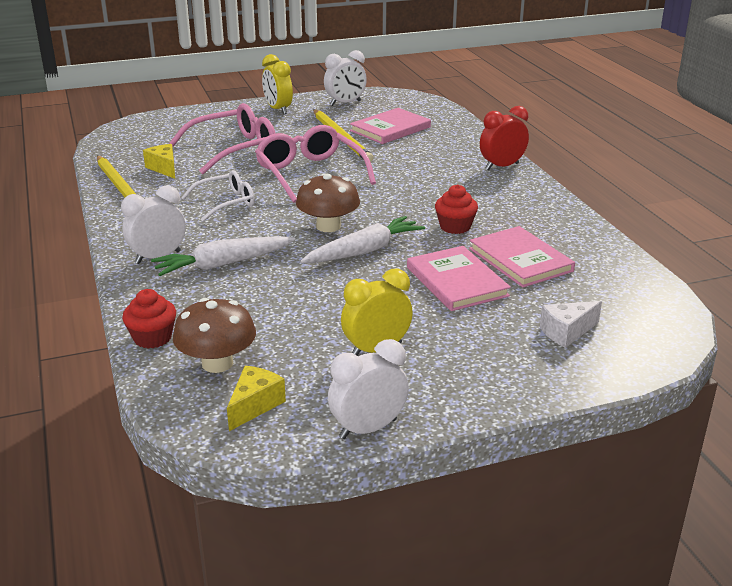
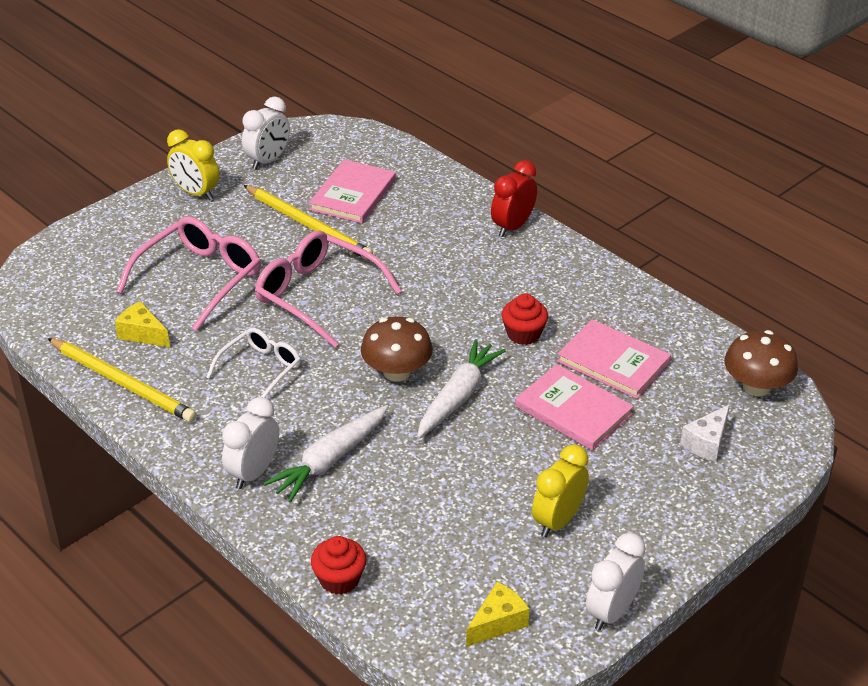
camera: 25 degrees left, 10 degrees up
brown mushroom [173,298,256,373] -> brown mushroom moved to [724,330,798,397]
yellow cheese [227,366,286,431] -> yellow cheese turned 45 degrees clockwise [466,582,530,647]

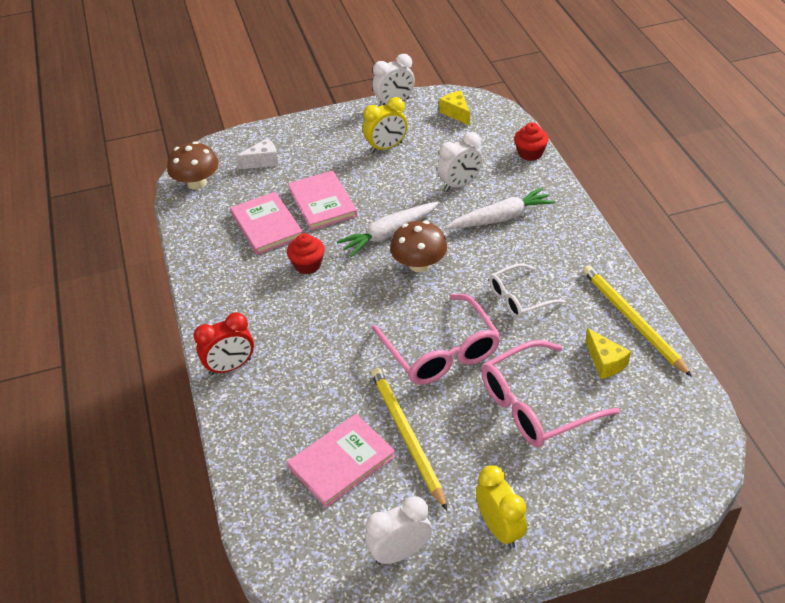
camera: 150 degrees left, 5 degrees up
white clock [222,397,279,489] -> white clock moved to [437,132,483,191]
yellow cheese [466,582,530,647] -> yellow cheese turned 75 degrees clockwise [439,91,470,126]

